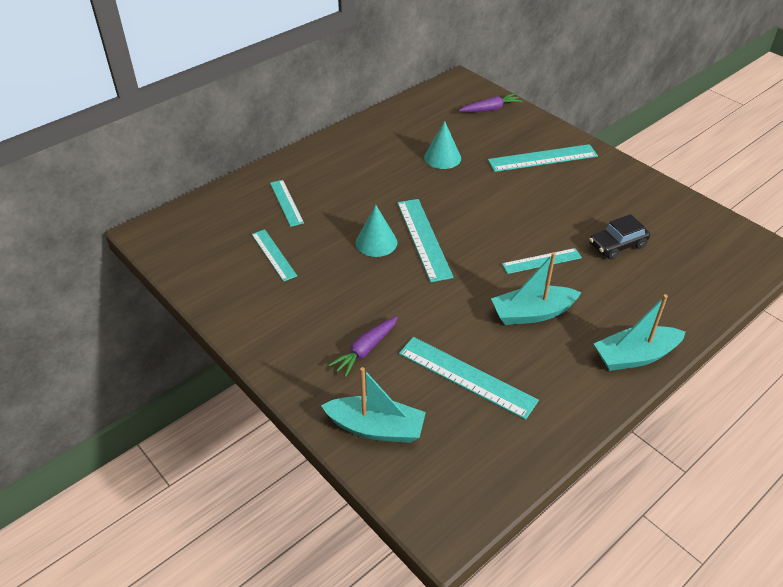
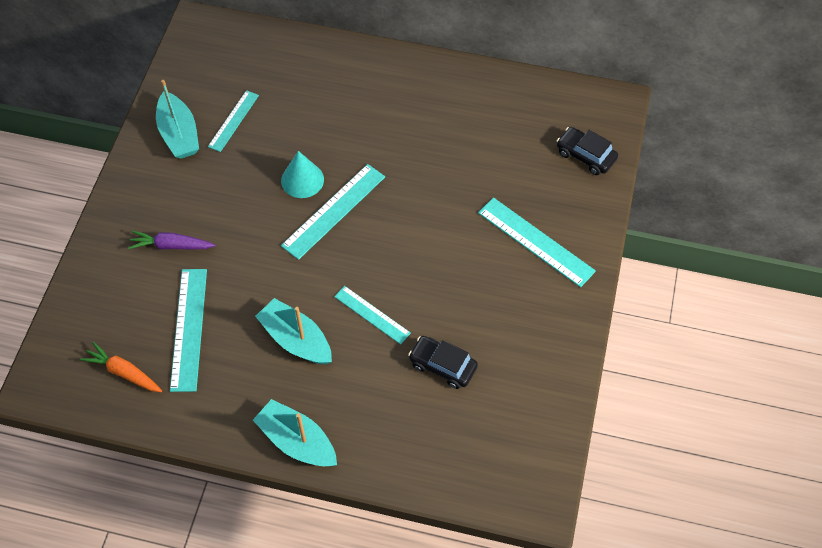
camera: 55 degrees right, 15 degrees up
turquoise ruler [270,180,304,227] -> none
turquoise boat [321,367,426,443] -> turquoise boat moved to [156,80,199,159]
turquoise cone [424,121,461,169] -> none
purple carrot [459,93,523,112] -> black car [557,127,618,175]
none -> orange carrot [80,342,162,392]

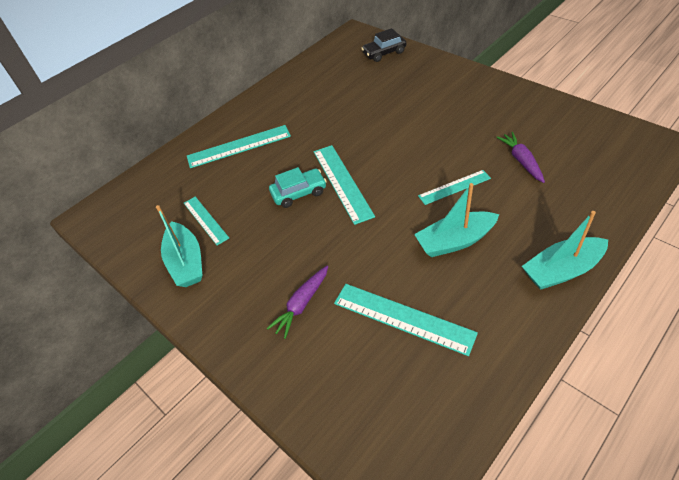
camera: 55 degrees left, 10 degrees down
orange carrot [80,342,162,392] -> none
turquoise boat [156,80,199,159] -> turquoise boat turned 60 degrees clockwise [156,205,203,287]
turquoise cone [281,151,324,198] -> turquoise car [269,167,327,208]
black car [408,336,478,389] -> purple carrot [496,132,545,183]
turquoise ruler [478,197,596,287] -> turquoise ruler moved to [187,125,291,168]

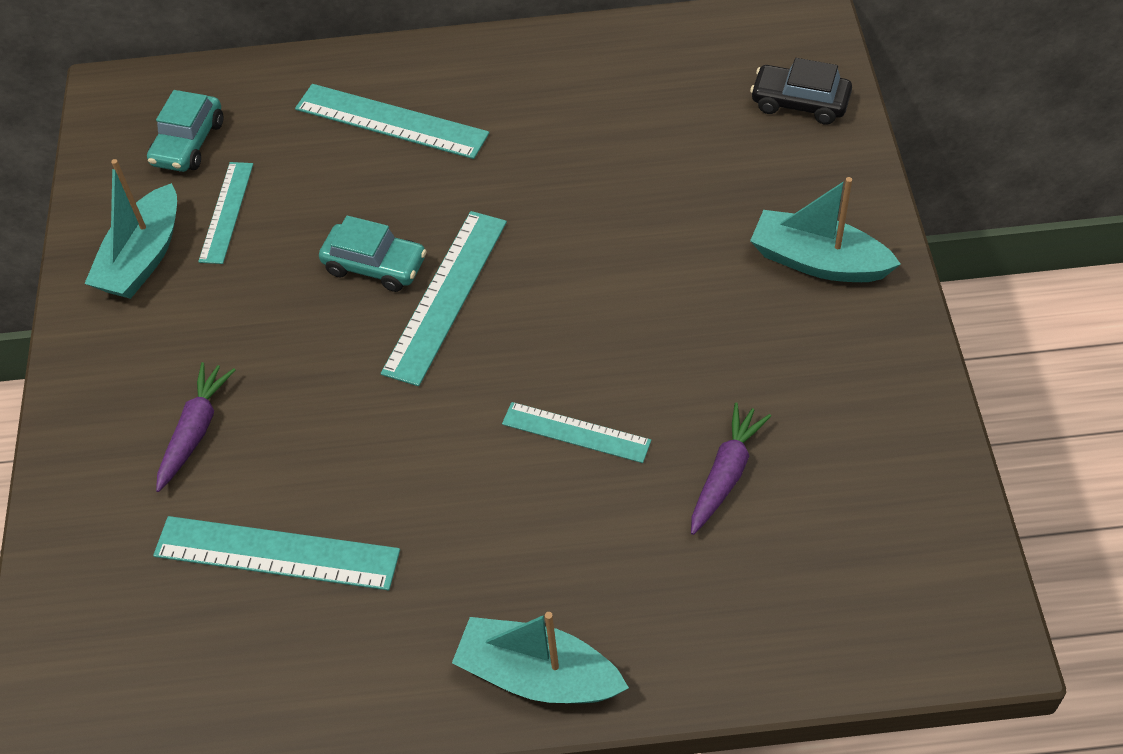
camera: 40 degrees right, 5 degrees up
purple carrot [267,265,328,339] -> purple carrot turned 120 degrees clockwise [156,362,236,492]
turquoise ruler [334,284,478,356] -> turquoise ruler turned 60 degrees counterclockwise [153,516,400,590]
turquoise boat [414,183,499,257] -> turquoise boat moved to [750,177,901,282]
none -> turquoise car [147,90,223,172]

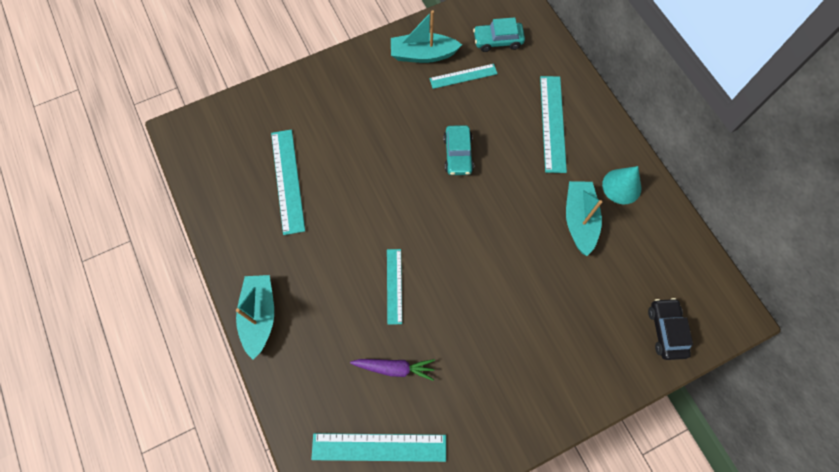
camera: 65 degrees right, 15 degrees up
purple carrot [156,362,236,492] -> none
turquoise ruler [381,211,507,386] -> turquoise ruler moved to [311,433,446,462]
turquoise boat [750,177,901,282] -> turquoise boat moved to [566,181,602,256]
none -> turquoise cone [602,166,641,204]

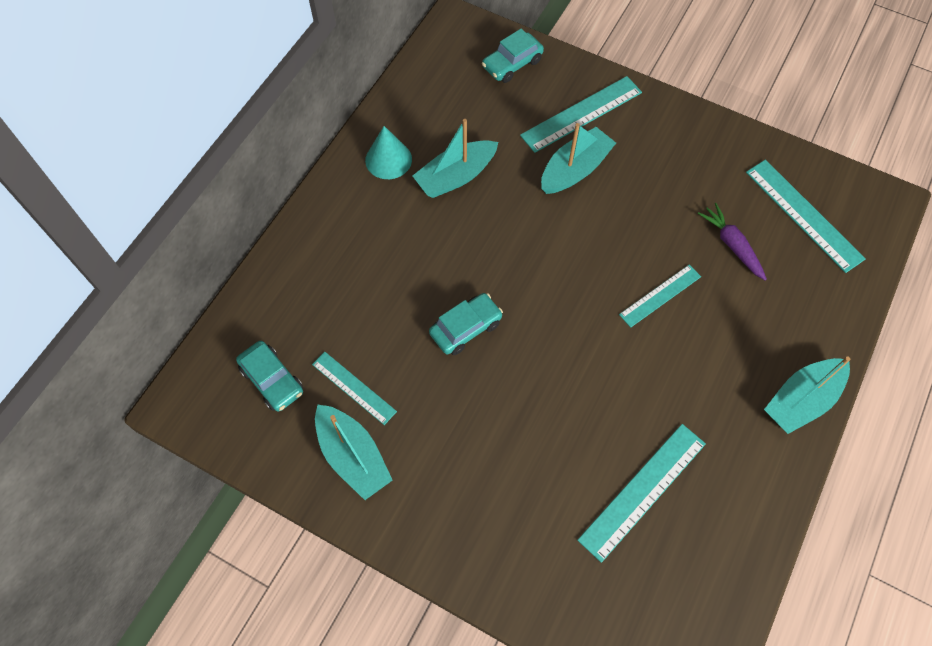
camera: 125 degrees left, 5 degrees down
turquoise ruler [540,76,567,173] -> turquoise ruler moved to [520,76,642,153]
black car [648,298,693,360] -> turquoise car [482,29,544,83]
none -> turquoise boat [541,123,616,194]

